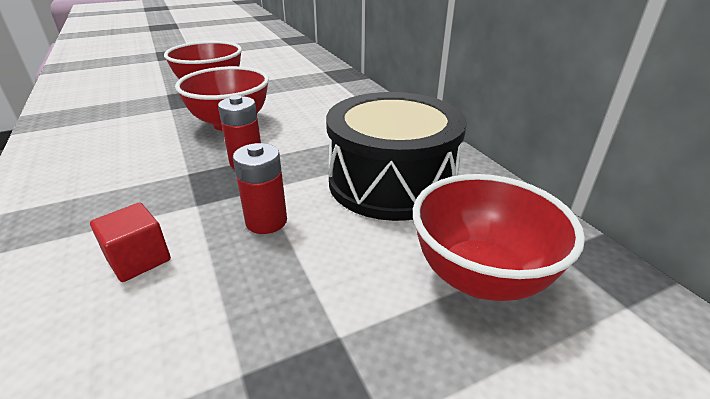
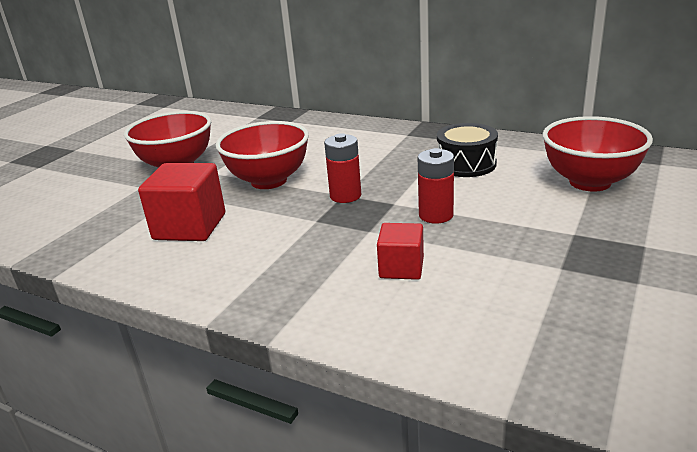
camera: 35 degrees left, 5 degrees down
black drum [326,92,467,221] -> black drum [437,123,498,177], size x0.56
none -> red cube [138,163,225,241]

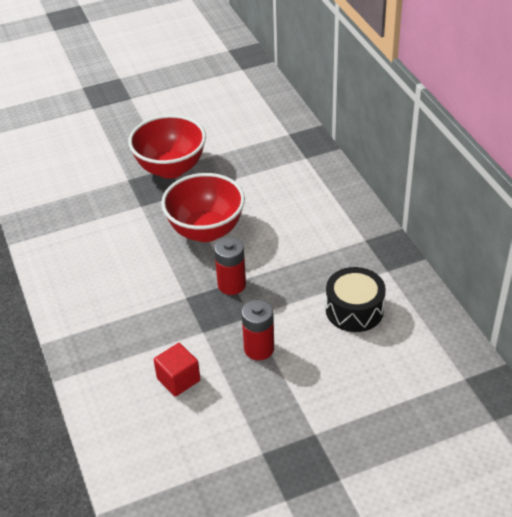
camera: 40 degrees right, 15 degrees up
red cube [138,163,225,241] -> none
red bowl [543,116,653,192] -> none

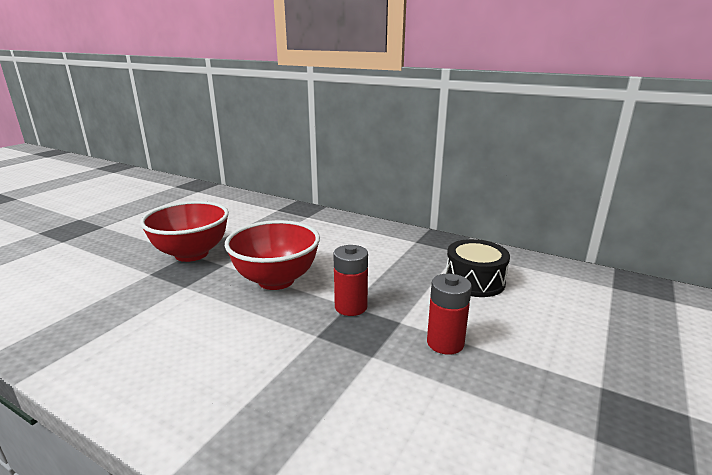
camera: 40 degrees left, 20 degrees down
red cube [154,343,200,397] -> none

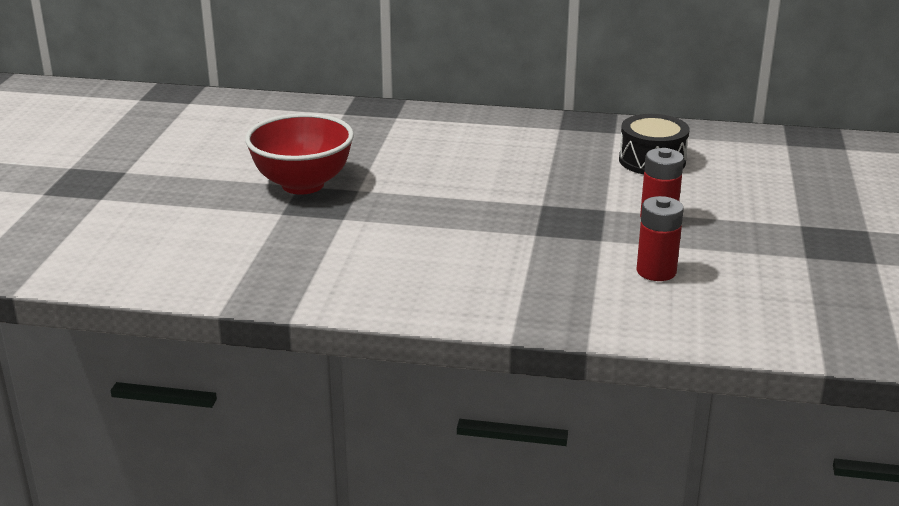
camera: 20 degrees left, 5 degrees up
red bowl [225,220,320,290] -> none
red battery [333,245,368,316] -> red battery moved to [637,196,684,281]

